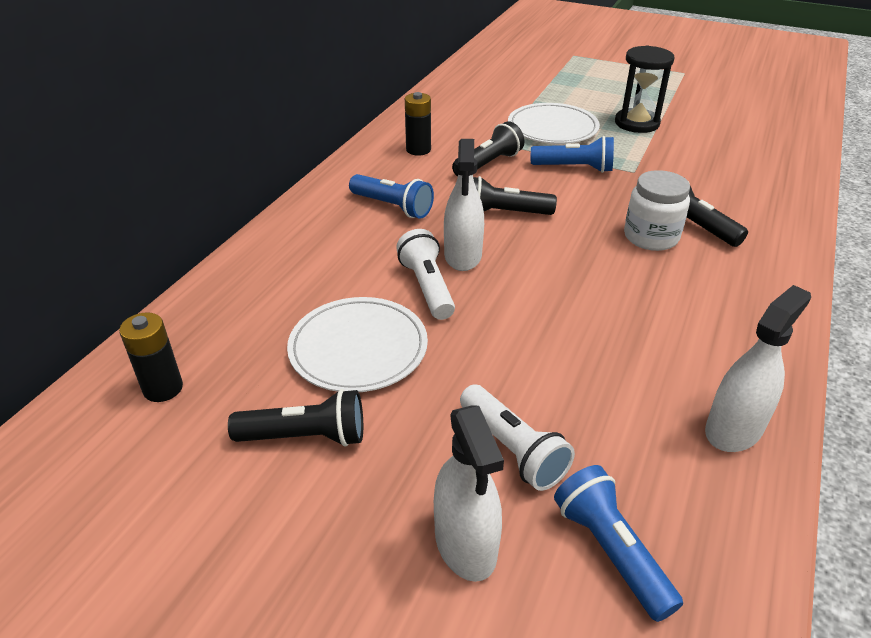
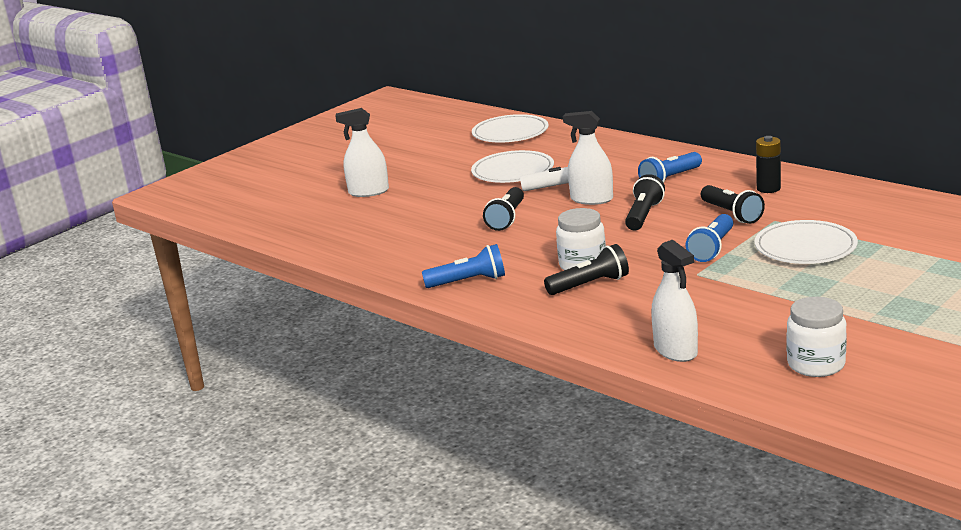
camera: 110 degrees right, 15 degrees down
black battery [119,312,183,402] -> white plate [472,114,548,143]
black flashlight [228,389,363,447] -> black flashlight moved to [483,187,524,231]
white flashlight [460,384,575,491] -> none
blue flashlight [554,465,683,622] -> blue flashlight moved to [422,244,505,288]
black hourglass [615,46,674,133] -> none
white spray bottle [705,285,811,452] -> white spray bottle moved to [651,240,698,362]
none -> white jar [787,297,847,377]

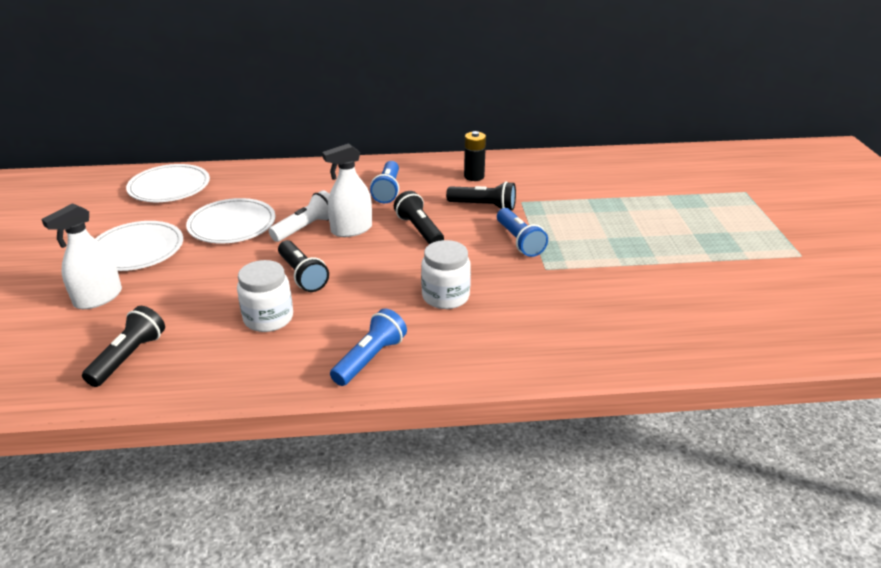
camera: 50 degrees left, 10 degrees up
black flashlight [544,244,629,295] -> black flashlight moved to [82,306,165,387]
white spray bottle [651,240,698,362] -> none
white plate [754,220,858,264] -> white plate moved to [95,221,183,271]
white jar [787,297,847,377] -> white jar moved to [237,260,293,332]

